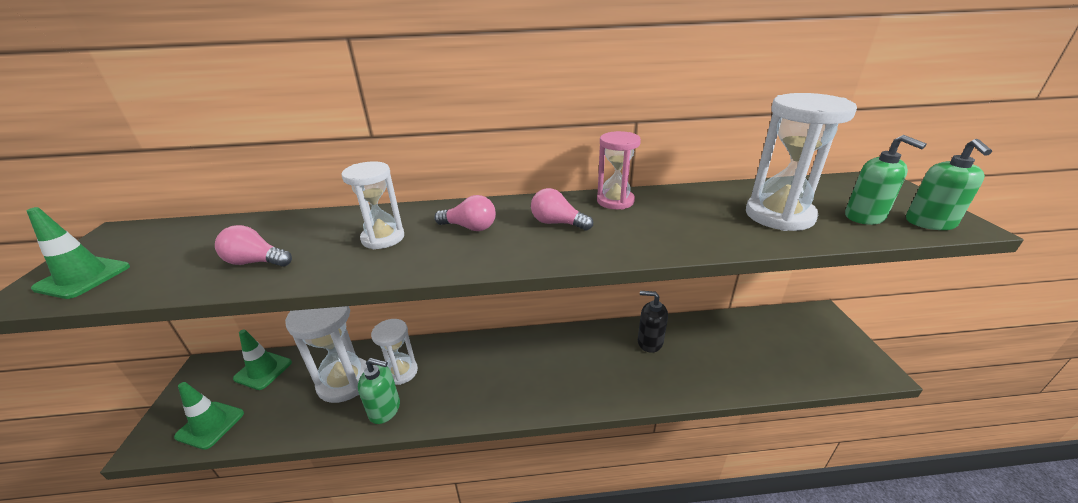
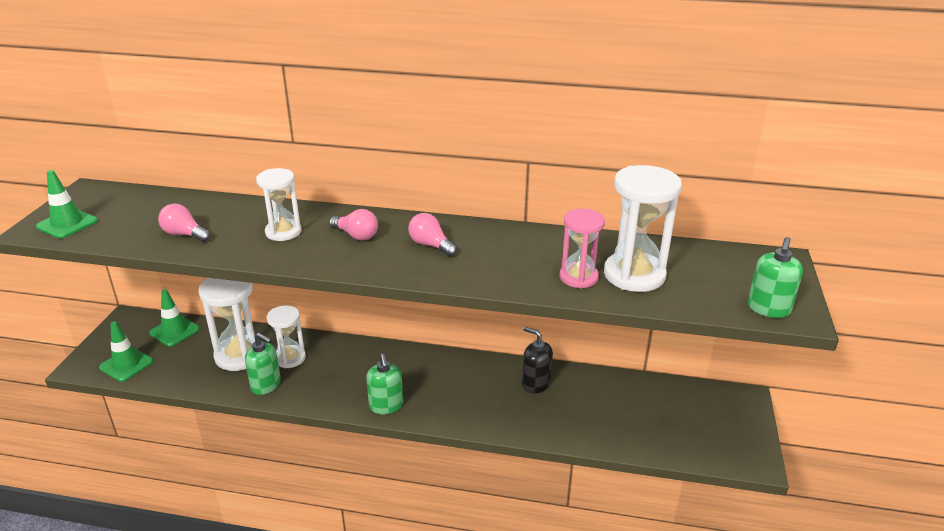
camera: 15 degrees right, 0 degrees up
pink hourglass [597,131,641,209] -> pink hourglass moved to [559,208,605,288]
green soap dispenser [845,135,926,225] -> green soap dispenser moved to [366,354,403,414]

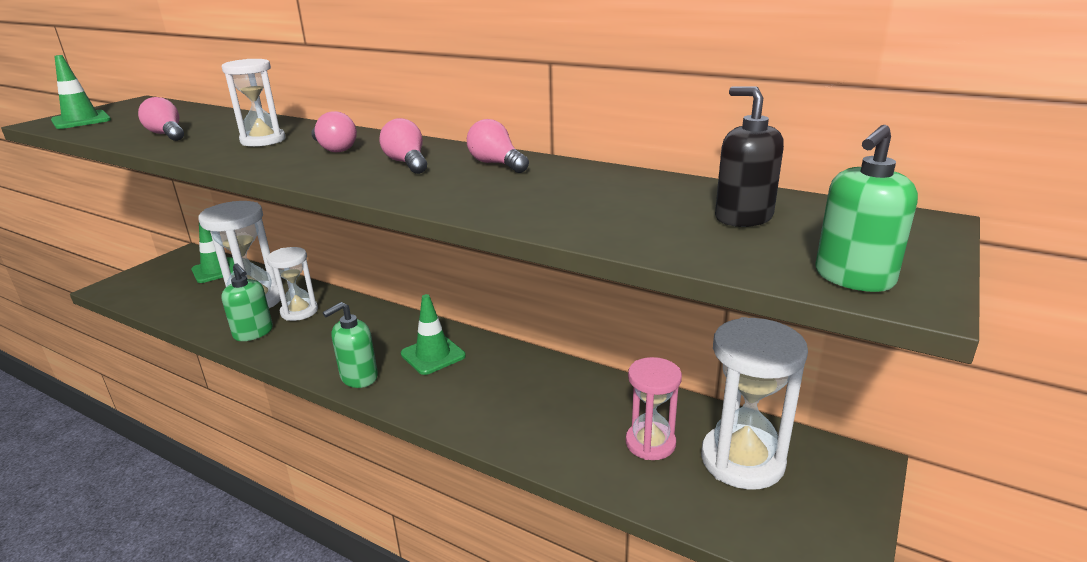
camera: 20 degrees right, 5 degrees down
green traffic cone [99,321,154,382] -> green traffic cone moved to [401,294,466,375]
green soap dispenser [366,354,403,414] -> green soap dispenser turned 45 degrees clockwise [323,302,378,388]
black soap dispenser [522,327,553,394] -> black soap dispenser moved to [715,86,784,227]
pink hourglass [559,208,605,288] -> pink hourglass moved to [626,357,682,460]
white hourglass [604,165,682,292] -> white hourglass moved to [701,317,808,490]
none -> pink light bulb [467,119,529,173]

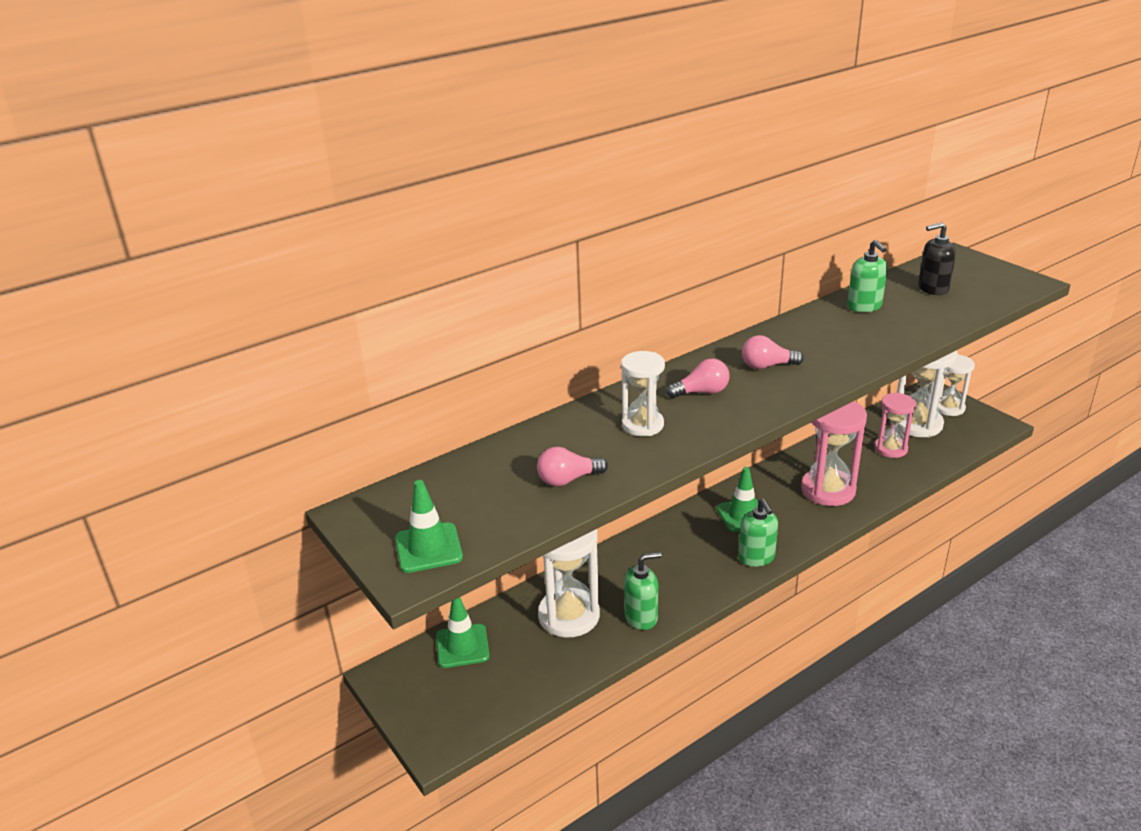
camera: 65 degrees left, 5 degrees up
white hourglass [267,247,318,321] -> white hourglass moved to [938,354,975,416]
pink light bulb [467,119,529,173] -> none
green soap dispenser [815,125,918,292] -> green soap dispenser moved to [847,240,887,312]
none -> pink hourglass [801,401,867,506]

